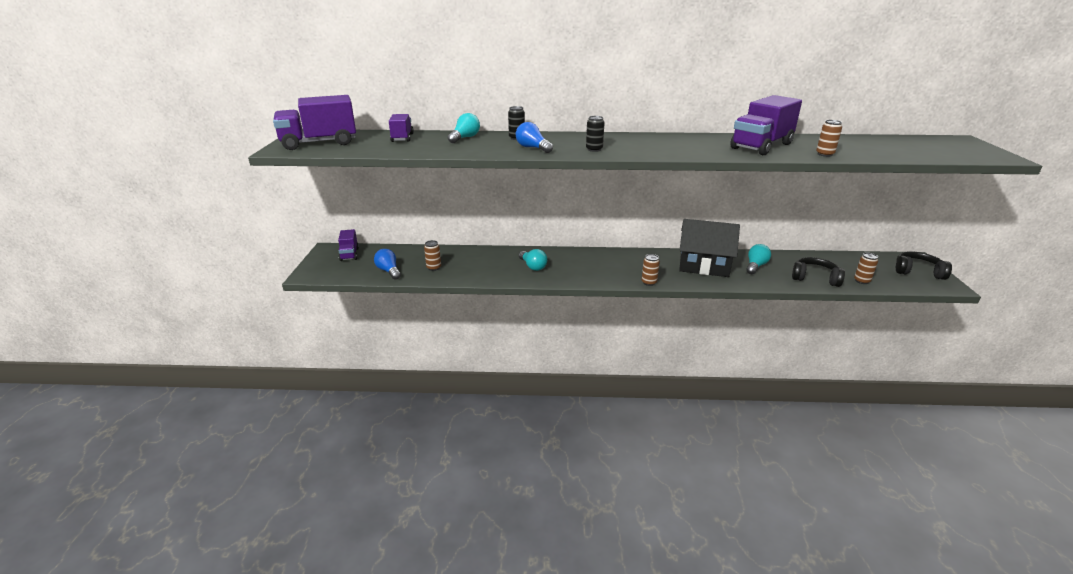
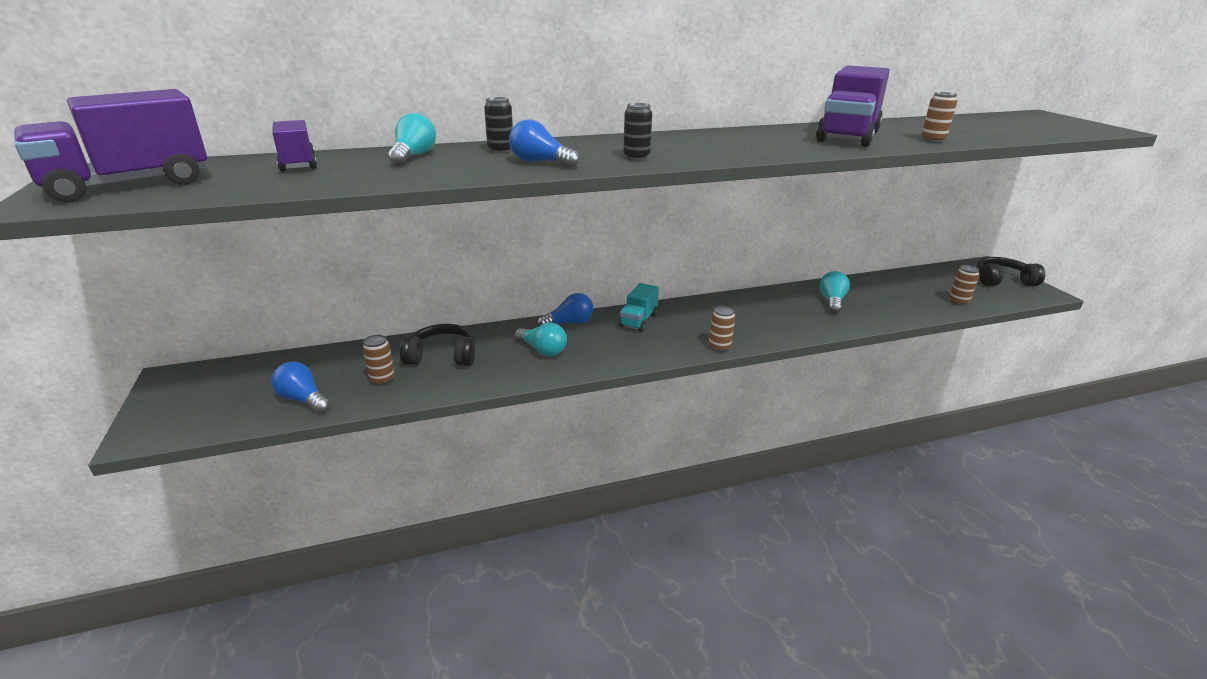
camera: 20 degrees left, 0 degrees up
purple truck [338,229,359,261] -> none
black house [679,219,740,277] -> none
black headphones [792,257,845,287] -> black headphones moved to [400,324,475,366]
none -> blue light bulb [537,293,593,327]
none -> turquoise truck [619,283,659,332]

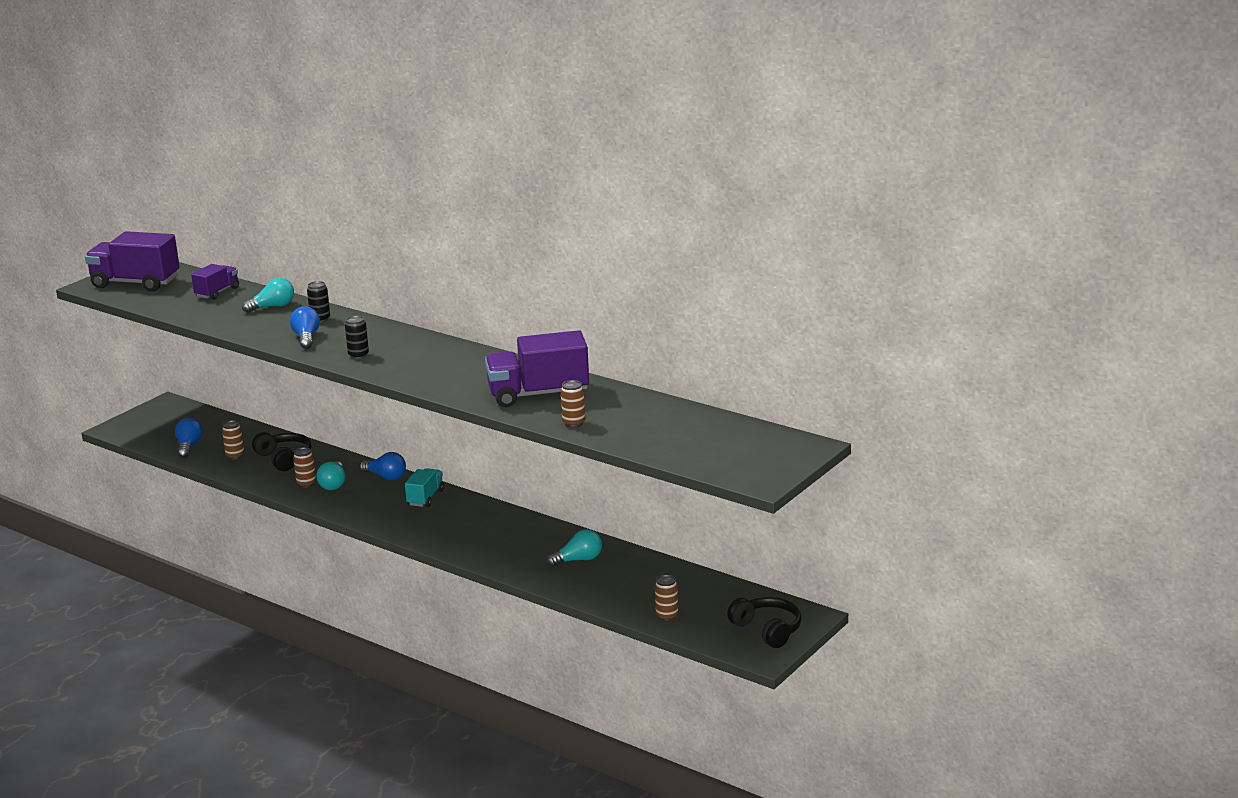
camera: 55 degrees right, 5 degrees down
turquoise truck [619,283,659,332] -> turquoise truck turned 120 degrees clockwise [405,468,444,507]
brown can [709,306,735,352] -> brown can moved to [293,447,316,488]

